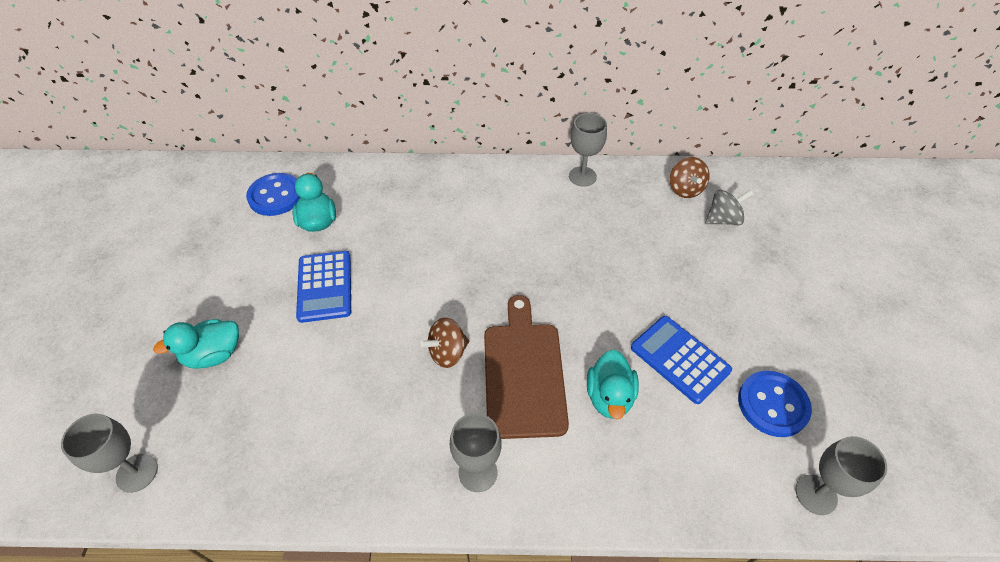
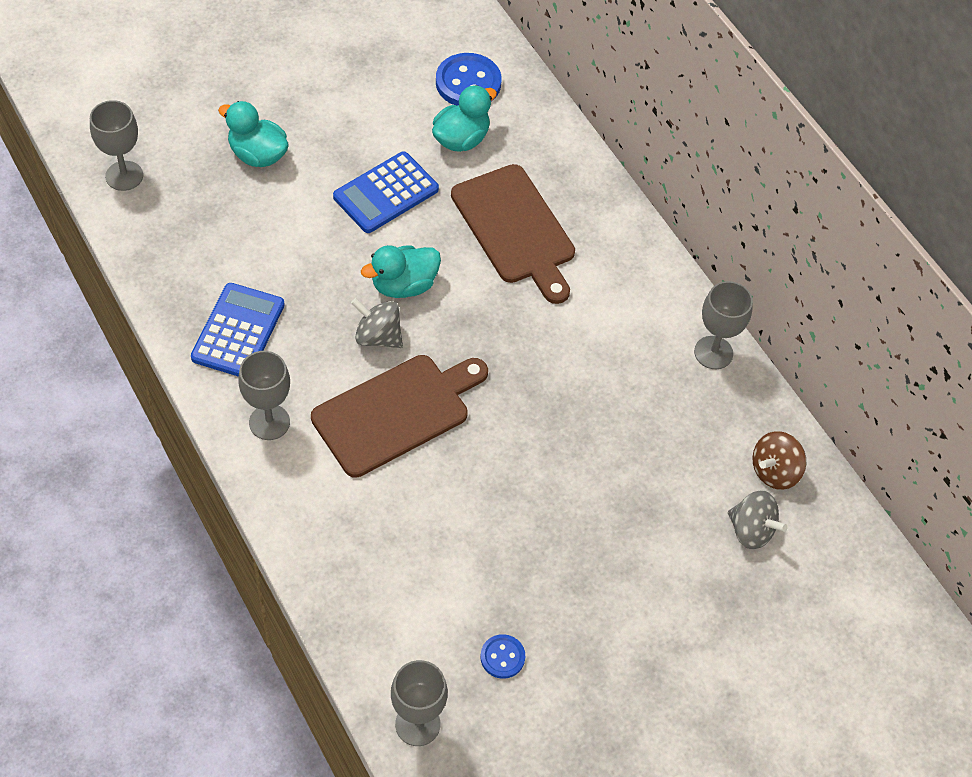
camera: 55 degrees right, 5 degrees up
brown spinning top [420,317,469,368] -> grey spinning top [351,298,403,348]
turquoise duck [587,349,639,419] -> turquoise duck moved to [361,245,441,298]
blue calculator [631,316,732,404] -> blue calculator moved to [191,283,285,377]
blue button [738,371,812,437] -> blue button [480,634,525,679], size x0.54
none -> brown cutting board [451,164,575,304]

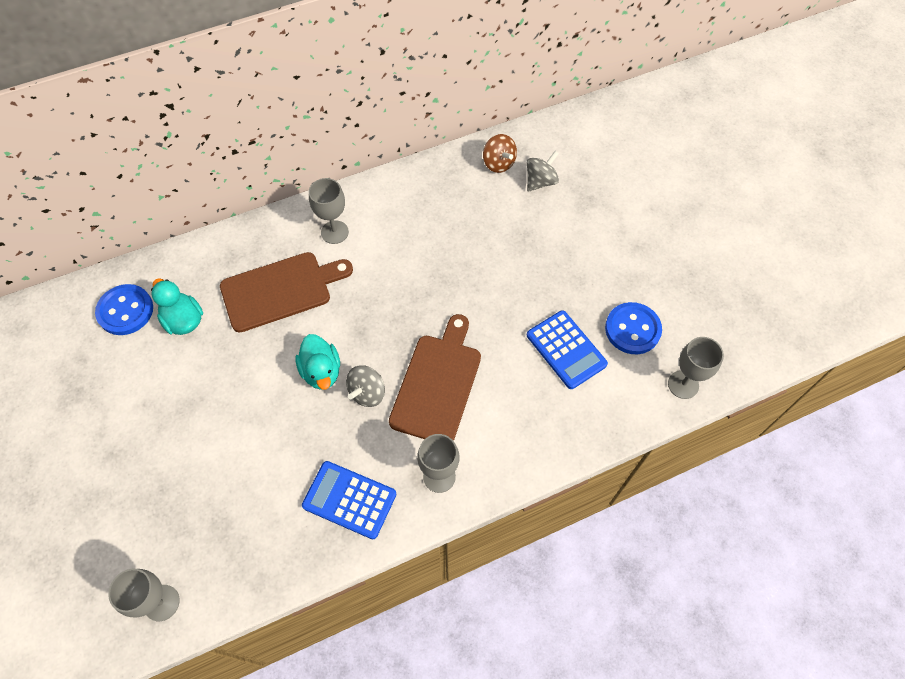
camera: 80 degrees left, 5 degrees up
turquoise duck [218,101,288,167] -> none
brown cutting board [311,355,488,478] -> brown cutting board turned 45 degrees clockwise [389,314,481,441]
blue calculator [333,152,439,233] -> blue calculator moved to [527,310,608,389]
blue button [480,634,525,679] -> blue button [605,302,662,354], size x1.84
grey goblet [694,281,753,369] -> grey goblet moved to [309,178,349,244]

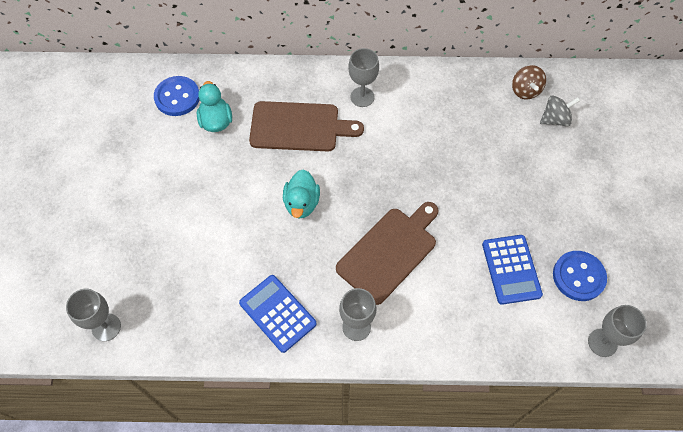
camera: 25 degrees right, 0 degrees up
grey spinning top [346,365,385,407] -> none

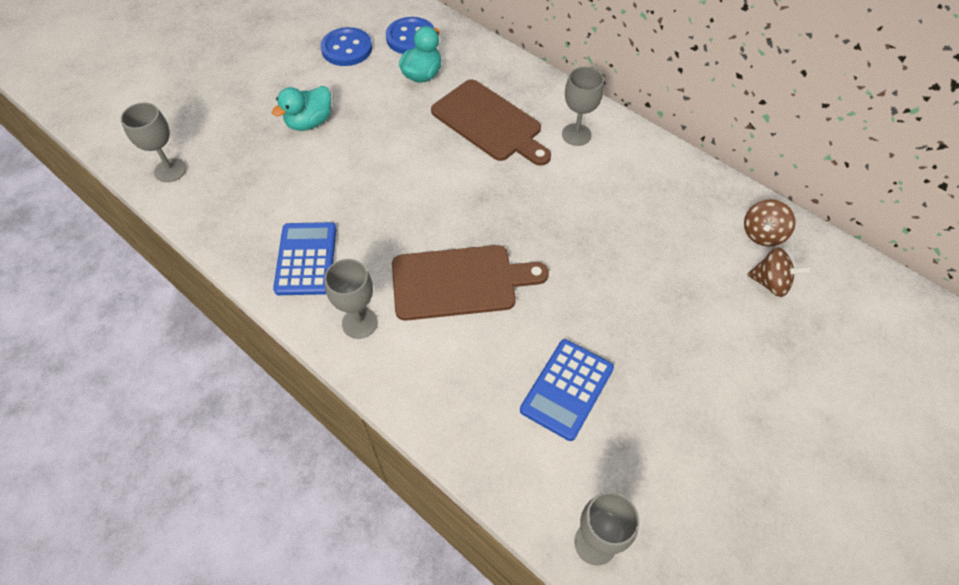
camera: 40 degrees right, 5 degrees down
turquoise duck [283,169,320,218] -> turquoise duck moved to [272,86,331,131]
grey spinning top [540,96,580,126] -> brown spinning top [747,247,812,297]
blue button [553,251,607,301] -> blue button moved to [321,27,372,66]

